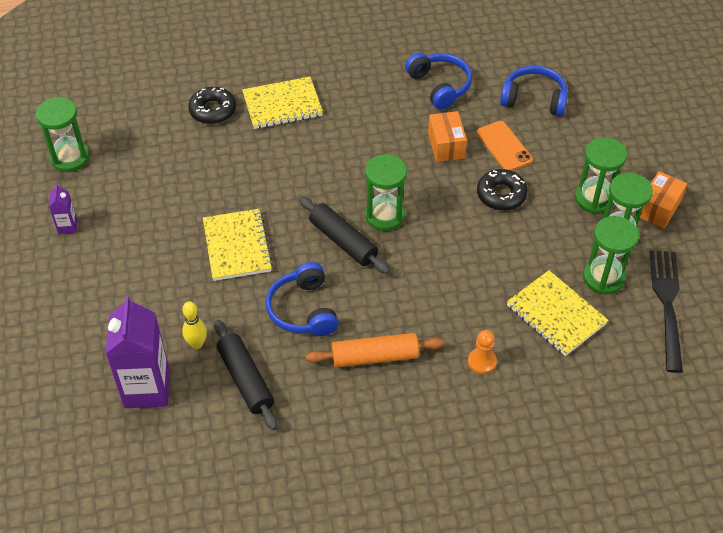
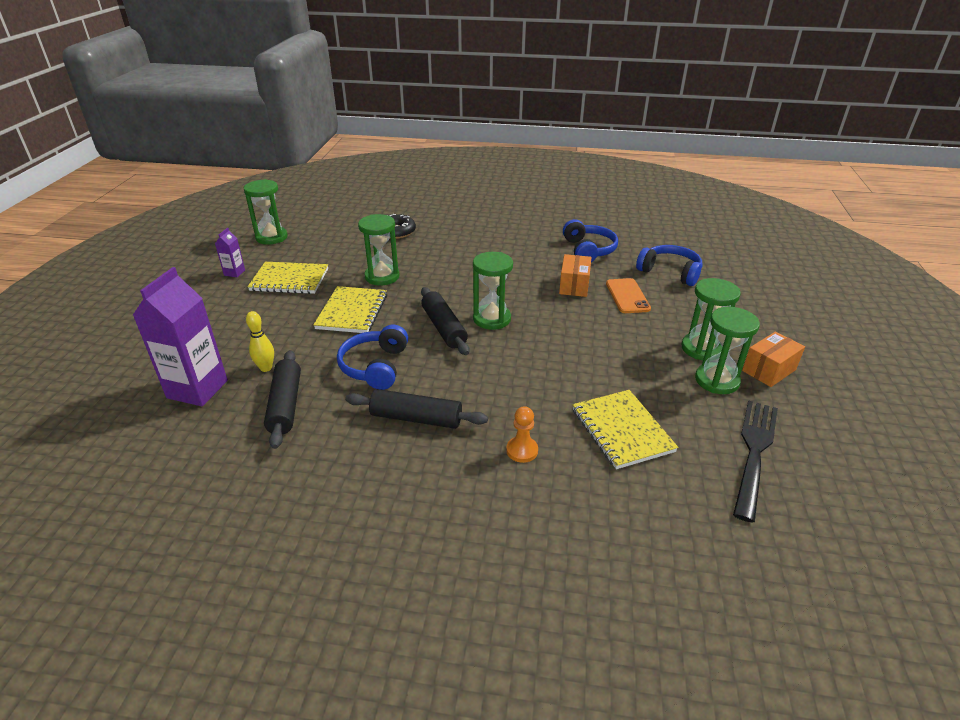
camera: 20 degrees right, 15 degrees down
yellow notebook [242,77,323,129] -> yellow notebook moved to [247,262,328,294]
orange rolling pin [305,333,444,368] -> black rolling pin [345,389,488,429]
black donut [477,169,528,211] -> none
green hourglass [583,216,639,294] -> green hourglass moved to [358,214,400,285]

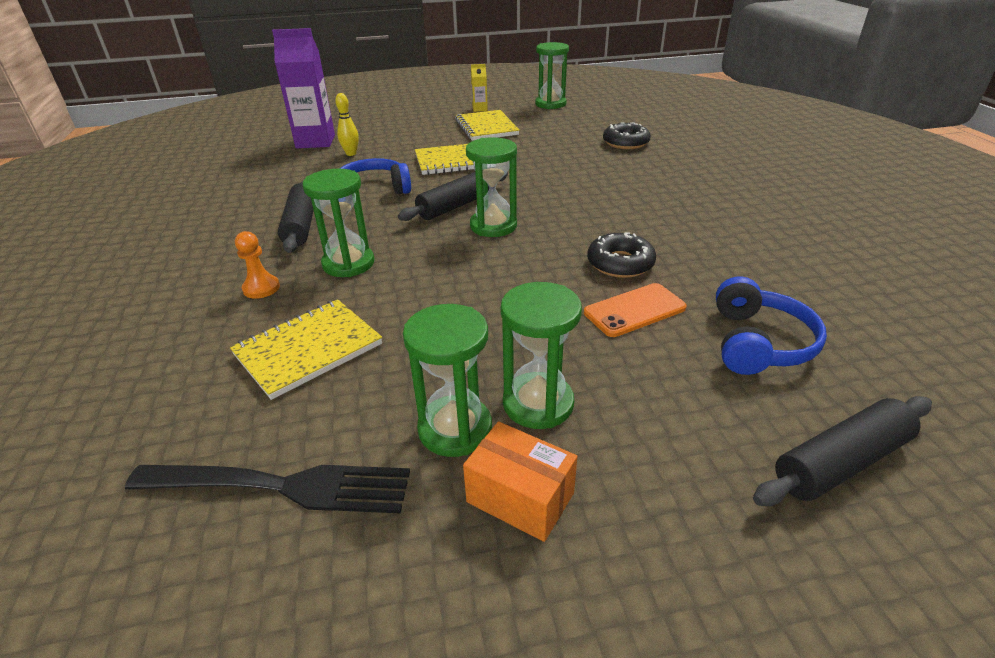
camera: 70 degrees right, 0 degrees up
purple carton [215,228,245,277] -> yellow carton [471,64,488,112]
black rolling pin [264,350,301,449] -> black rolling pin moved to [753,396,932,506]
green hourglass [358,214,400,285] -> green hourglass moved to [302,169,374,277]
orange box [559,254,592,297] -> black donut [587,232,656,278]
blue headphones [563,219,618,262] -> none

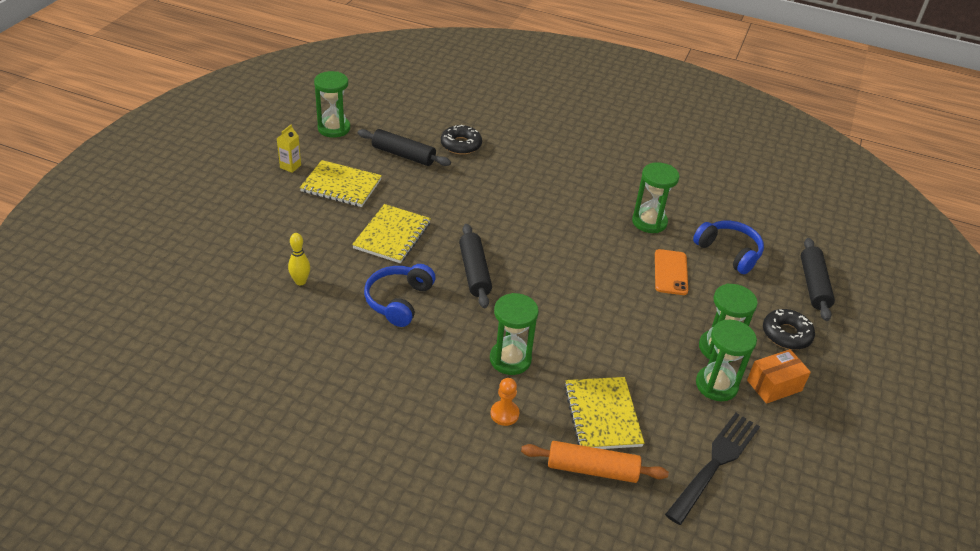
camera: 60 degrees left, 5 degrees up
purple carton [272,28,335,149] -> none
black rolling pin [278,181,314,253] -> black rolling pin moved to [358,129,451,166]
green hourglass [466,137,517,237] -> green hourglass moved to [632,162,679,233]
black donut [587,232,656,278] -> black donut moved to [763,309,815,350]
none -> orange rolling pin [521,441,669,483]

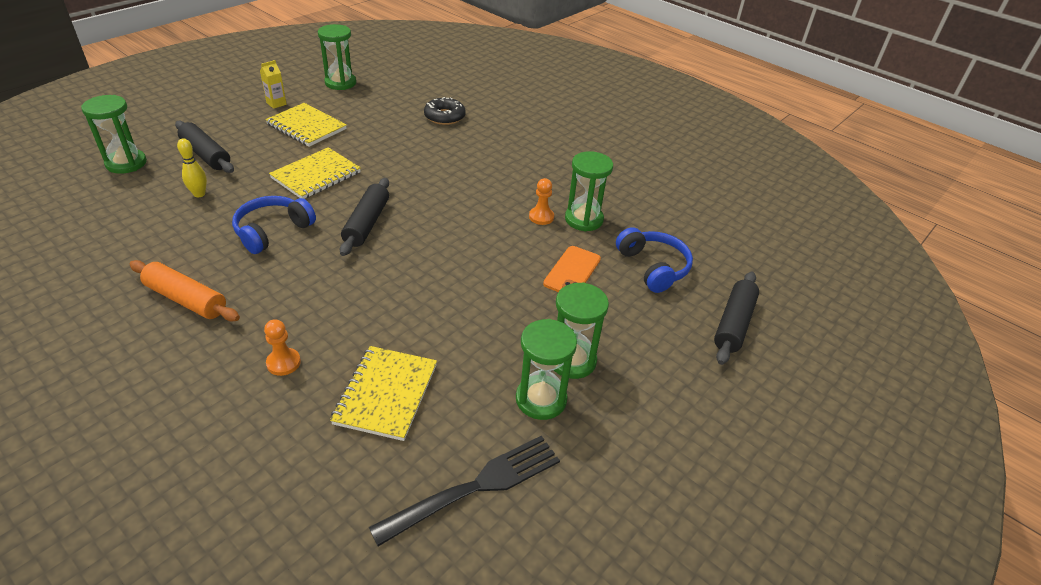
camera: 20 degrees right, 0 degrees up
black rolling pin [358,129,451,166] -> black rolling pin moved to [175,121,234,173]
green hourglass [490,293,539,375] -> green hourglass moved to [81,95,147,174]
orange rolling pin [521,441,669,483] -> orange rolling pin moved to [129,260,240,321]
orange box [747,349,811,404] -> none
black donut [763,309,815,350] -> none
none -> orange pawn [529,178,554,225]

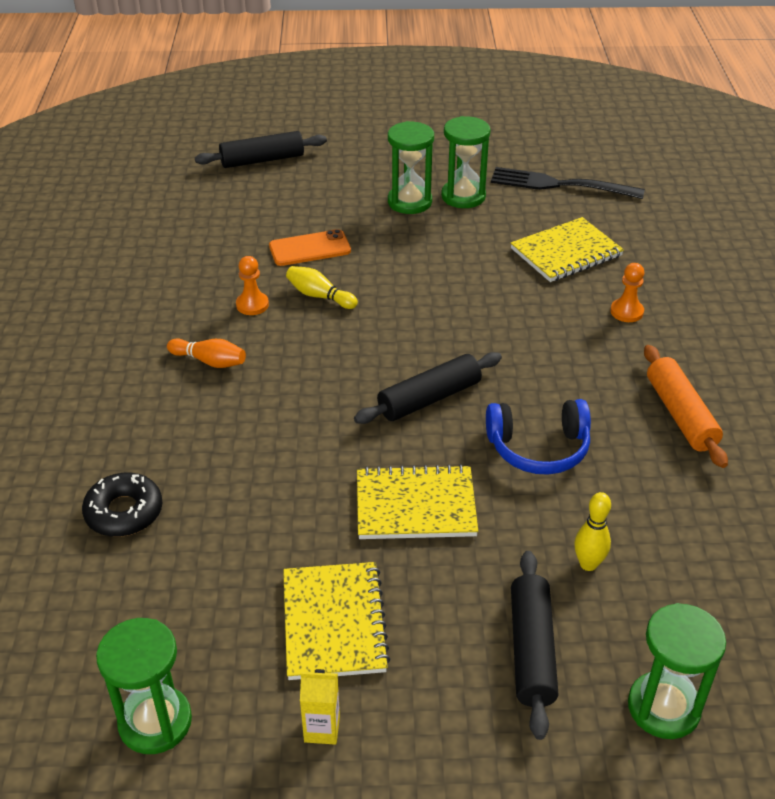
camera: 130 degrees left, 0 degrees up
green hourglass [565,151,613,232] -> none
blue headphones [616,227,693,293] -> none
none -> orange bowling pin [167,339,246,368]
none -> yellow bowling pin [286,266,358,309]

